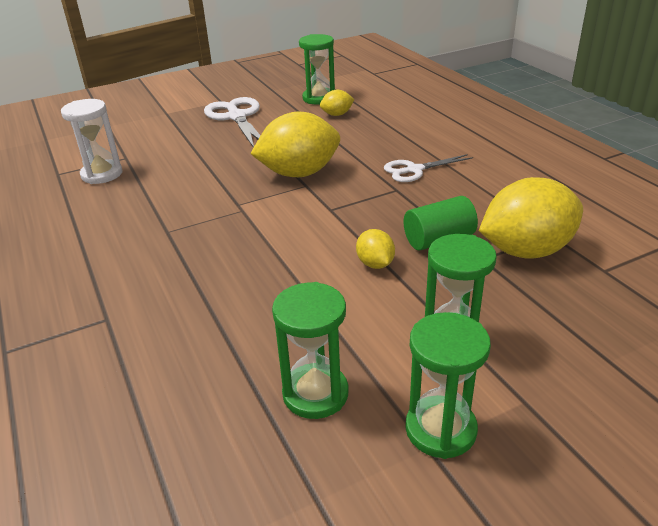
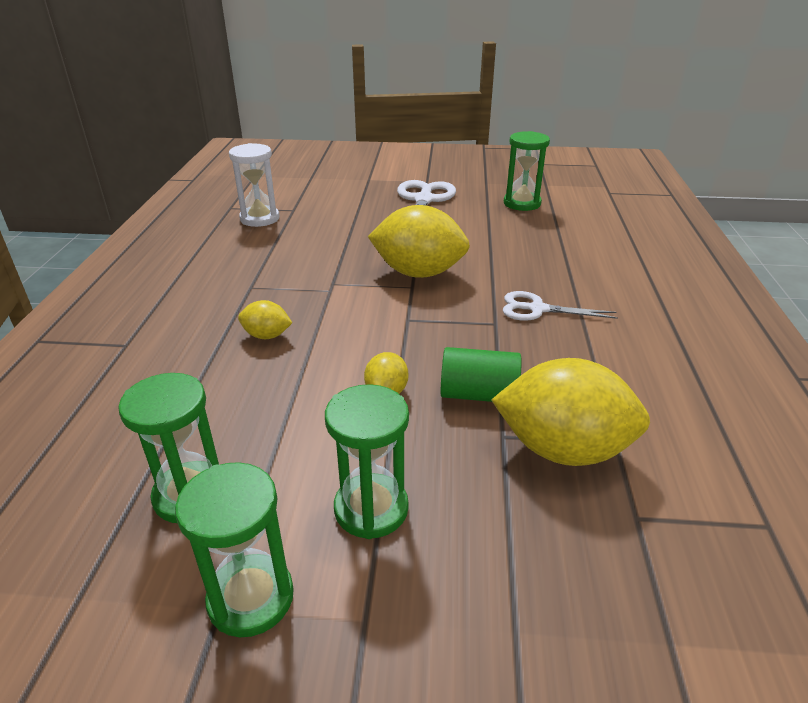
camera: 30 degrees right, 0 degrees up
yellow lemon [320,90,354,116] -> yellow lemon moved to [238,300,292,339]

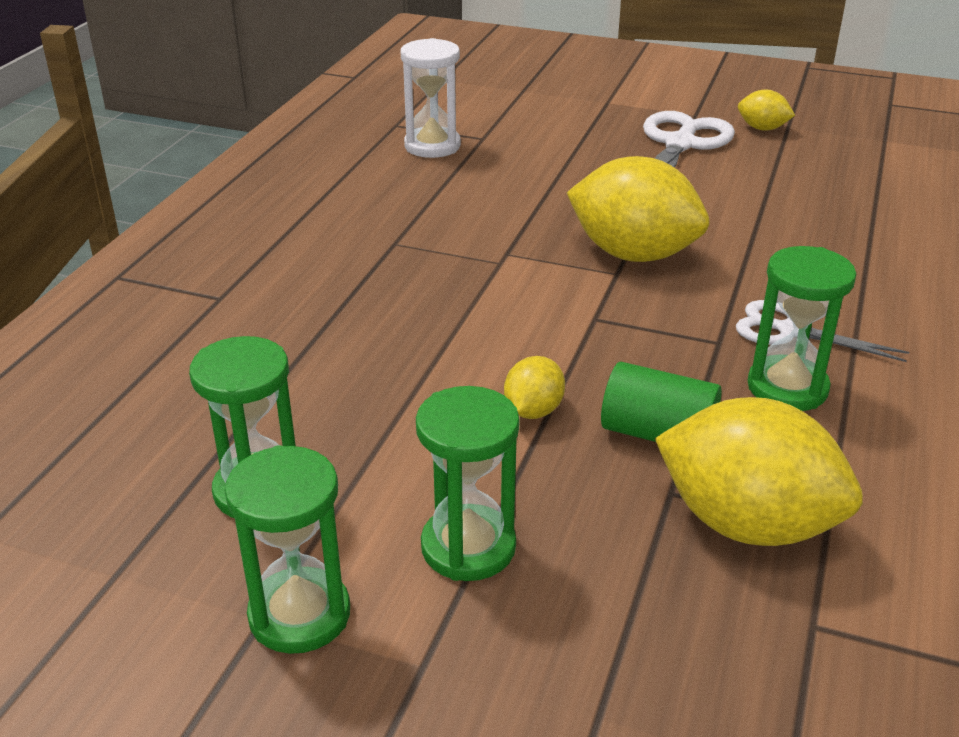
camera: 15 degrees right, 0 degrees up
yellow lemon [238,300,292,339] -> yellow lemon moved to [738,90,795,131]
green hourglass [504,131,550,211] -> green hourglass moved to [747,246,856,411]

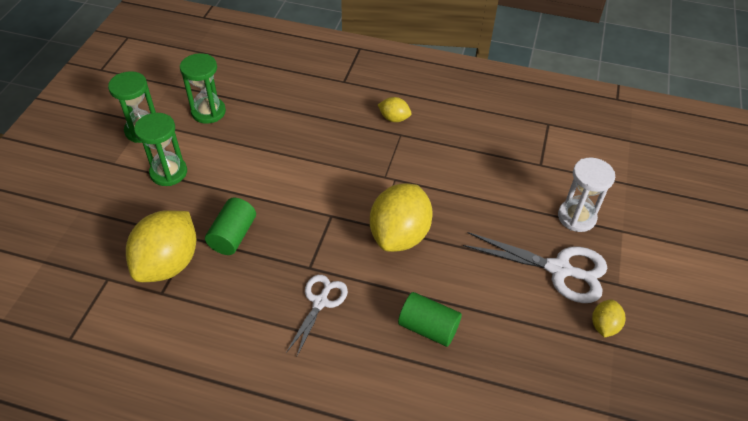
camera: 85 degrees right, 15 degrees up
white hourglass [400,38,461,158] -> white hourglass moved to [558,157,615,232]
yellow lemon [504,356,565,419] -> yellow lemon moved to [378,97,411,122]
green hourglass [747,246,856,411] -> none
none -> green cylinder [398,292,462,347]

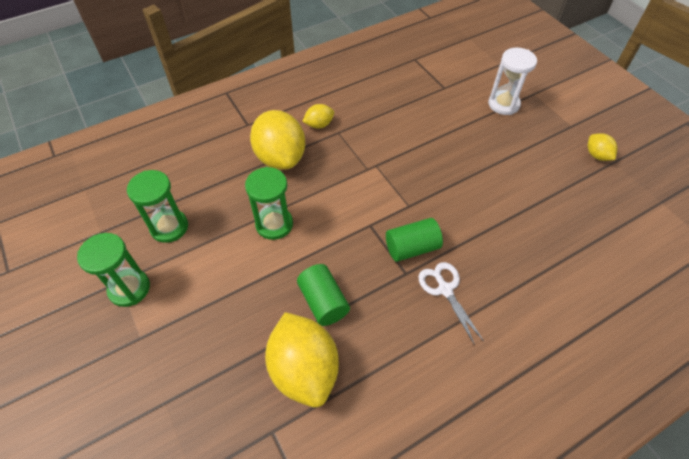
camera: 45 degrees left, 5 degrees up
green hourglass [134,113,187,186] -> green hourglass moved to [245,167,293,240]
yellow lemon [370,183,433,252] -> yellow lemon moved to [250,110,305,170]
green cylinder [398,292,462,347] -> green cylinder moved to [386,218,443,262]
white scissors [463,232,607,303] -> none

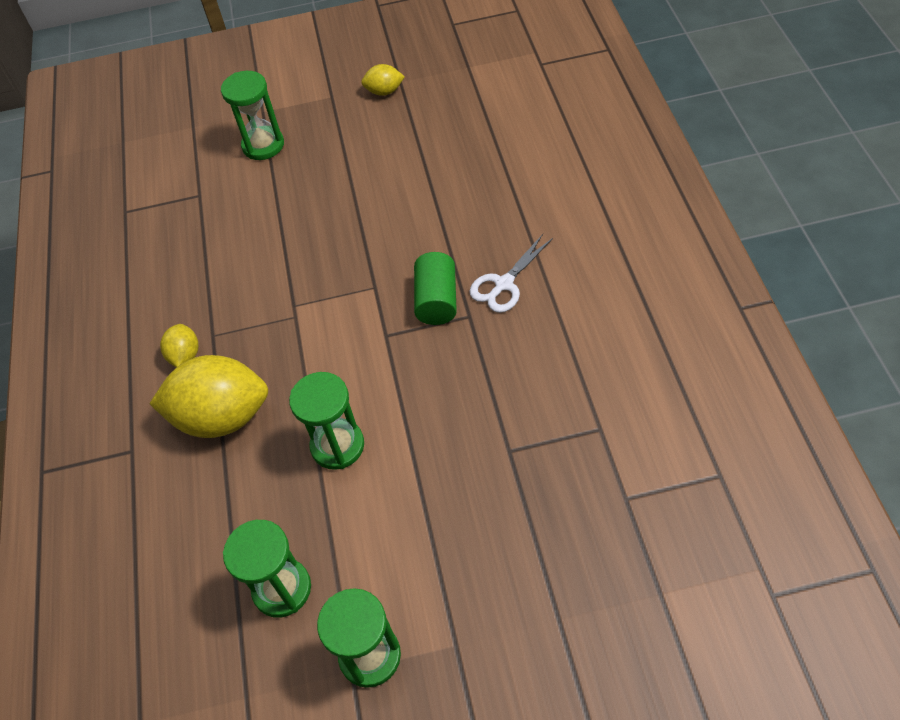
camera: 65 degrees left, 0 degrees up
yellow lemon [265,312,339,408] -> none
green cylinder [297,264,350,326] -> none
white scissors [418,262,484,345] -> white scissors turned 45 degrees counterclockwise [469,234,553,313]
white hourglass [488,47,537,115] -> green hourglass [221,71,284,160]

